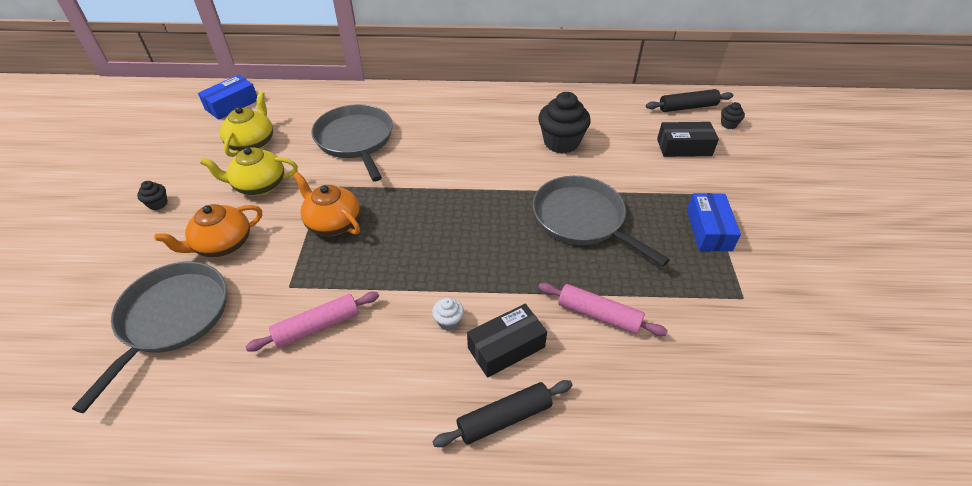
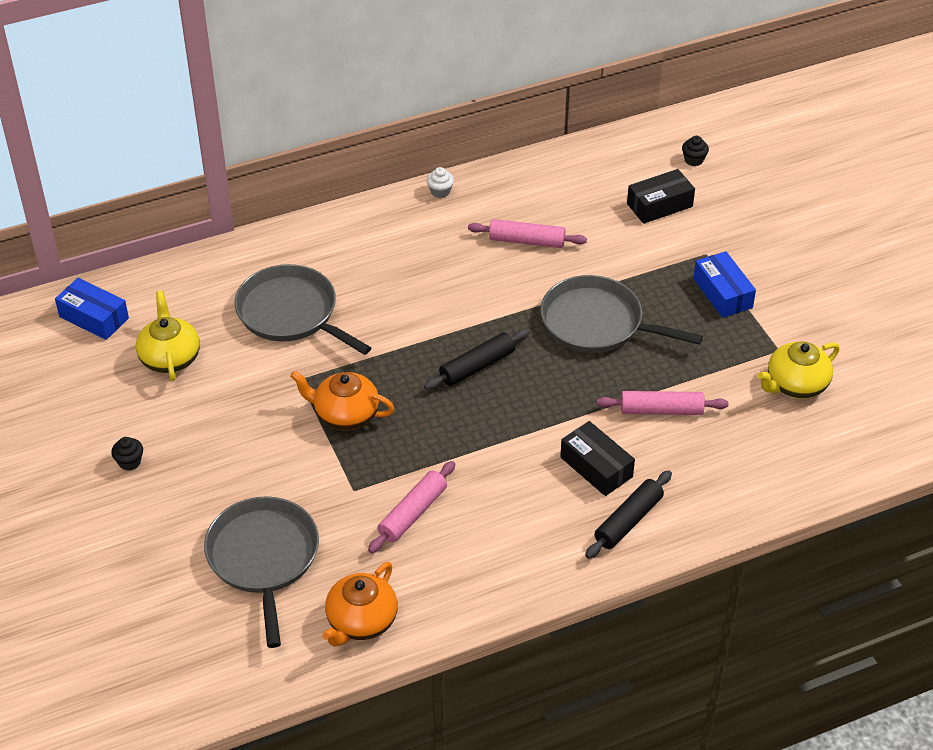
camera: 25 degrees left, 0 degrees up
orange teapot [154,204,262,258] -> orange teapot moved to [322,562,398,647]
blue box [198,75,257,120] -> blue box turned 75 degrees counterclockwise [55,278,129,340]
yellow teapot [200,147,298,196] -> yellow teapot moved to [757,341,840,398]
white cupcake [432,298,464,331] -> white cupcake moved to [427,167,454,198]
black box [467,304,547,378] -> black box turned 75 degrees counterclockwise [560,421,635,496]
black cupcake [538,92,591,154] -> pink rolling pin [468,219,587,248]
black rolling pin [646,89,733,112] -> black rolling pin moved to [424,329,529,390]

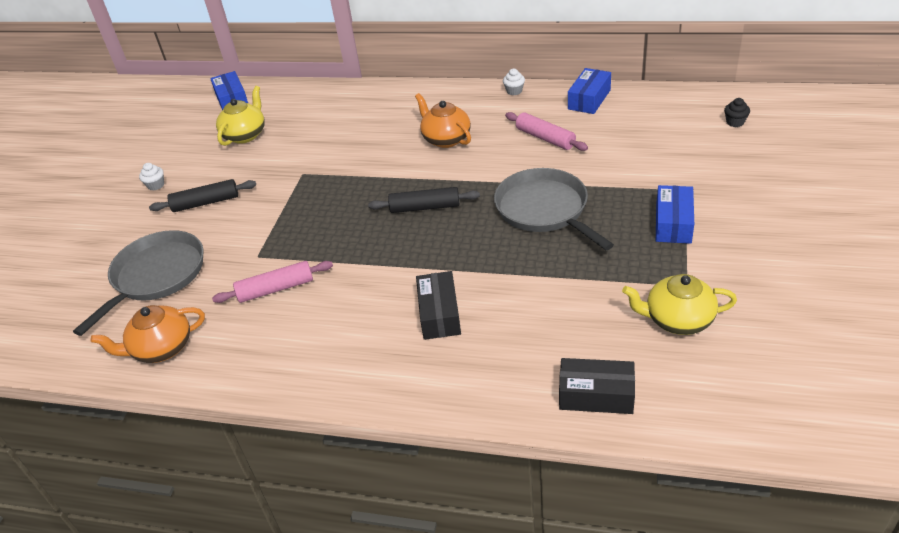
camera: 40 degrees right, 5 degrees down
black cupcake [111,437,143,471] -> white cupcake [139,163,164,190]
grey pan [235,264,371,355] -> none
orange teapot [290,371,395,430] -> orange teapot moved to [415,93,471,148]
black rolling pin [585,470,672,559] -> black rolling pin moved to [149,179,256,212]
pink rolling pin [597,391,728,415] -> none
black box [627,169,695,224] -> black box moved to [559,358,635,414]
none -> blue box [568,68,611,114]

